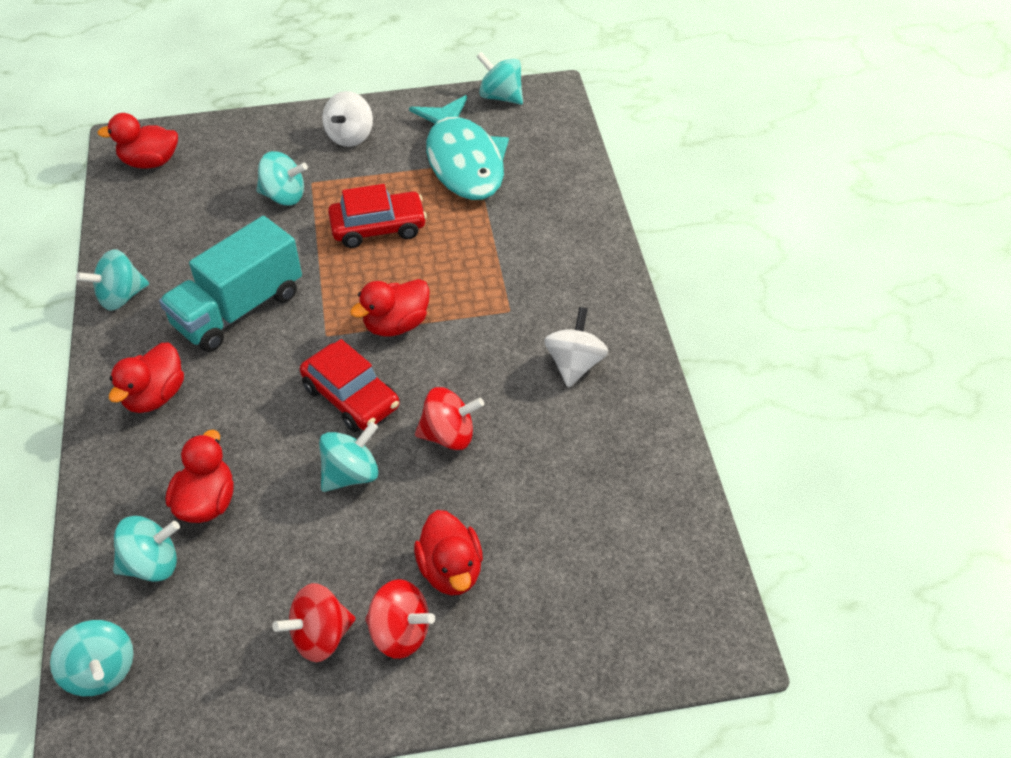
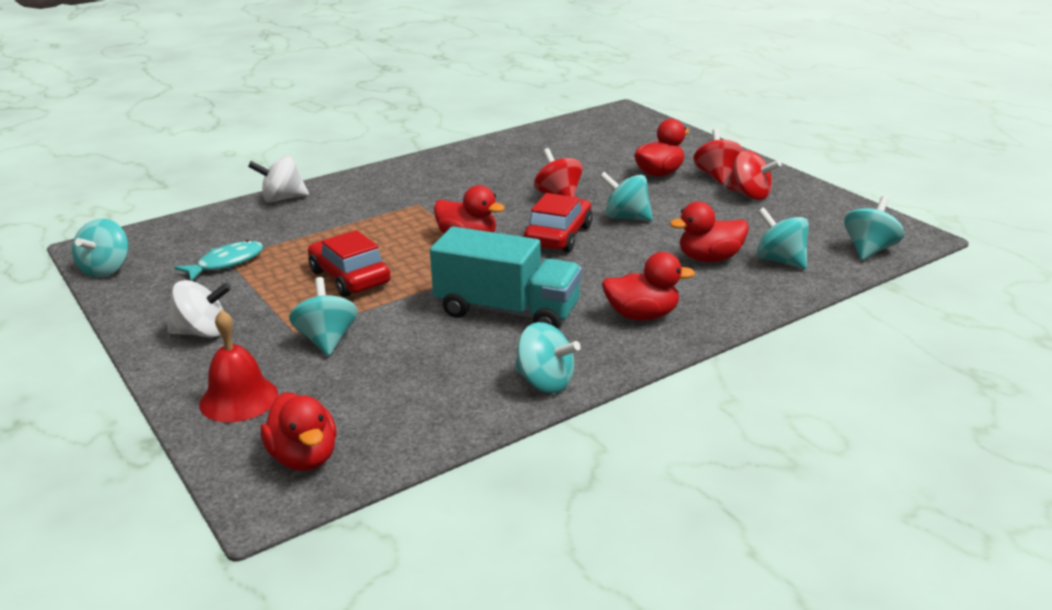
camera: 115 degrees left, 20 degrees down
turquoise fish [409,95,509,200] -> turquoise fish [174,240,264,281], size x0.51
white spinning top [544,307,608,388] -> white spinning top moved to [248,155,309,203]
none -> red bell [199,310,278,422]

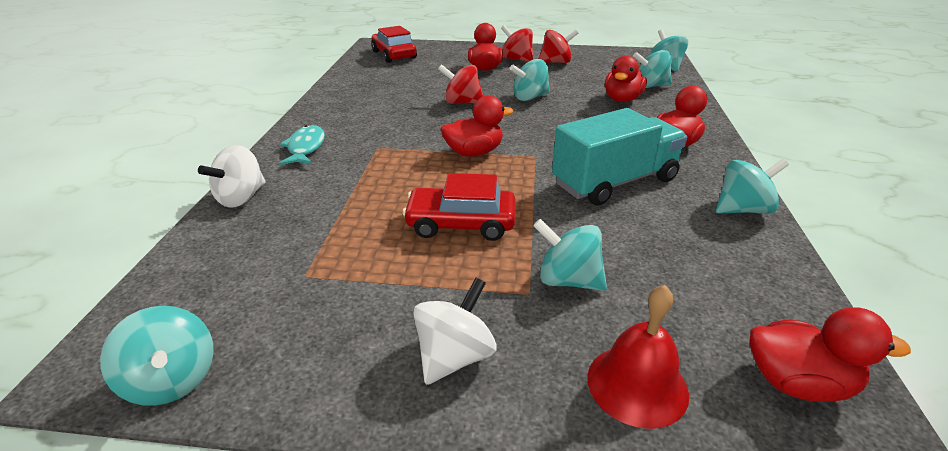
camera: 50 degrees left, 5 degrees up
turquoise fish [174,240,264,281] -> turquoise fish moved to [279,125,325,165]
red car [523,193,593,252] -> red car moved to [371,26,417,63]

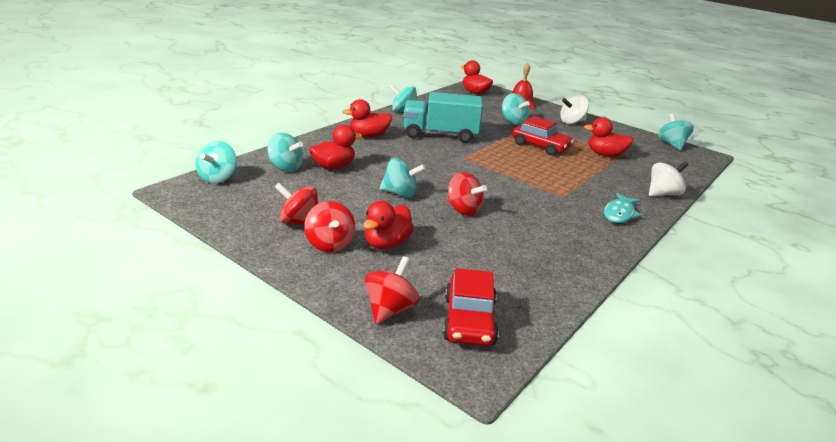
camera: 150 degrees left, 5 degrees down
red duck [441,95,514,157] -> red duck moved to [584,117,634,157]
none -> red spinning top [365,256,420,324]

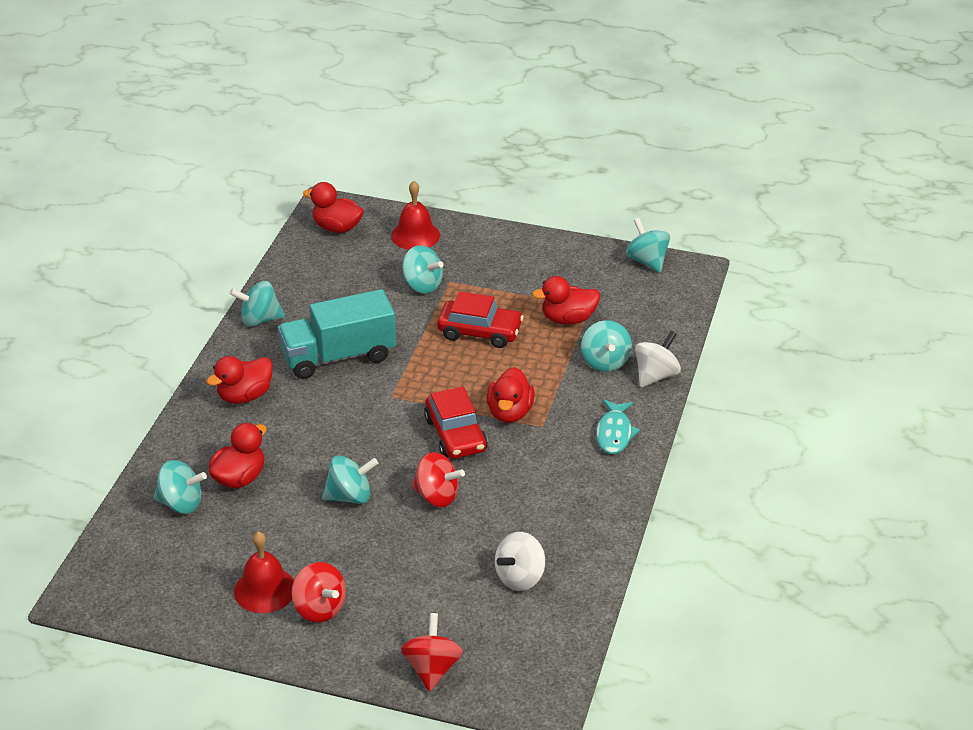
camera: 20 degrees left, 10 degrees up
turquoise spinning top [195,141,237,183] -> turquoise spinning top moved to [581,320,632,372]
red spinning top [275,183,318,225] -> red bell [234,531,294,613]
red duck [363,201,414,249] -> red duck moved to [487,367,535,423]
red car [443,268,499,346] -> red car moved to [424,387,488,459]
white spinning top [560,95,589,124] -> white spinning top moved to [495,532,545,591]

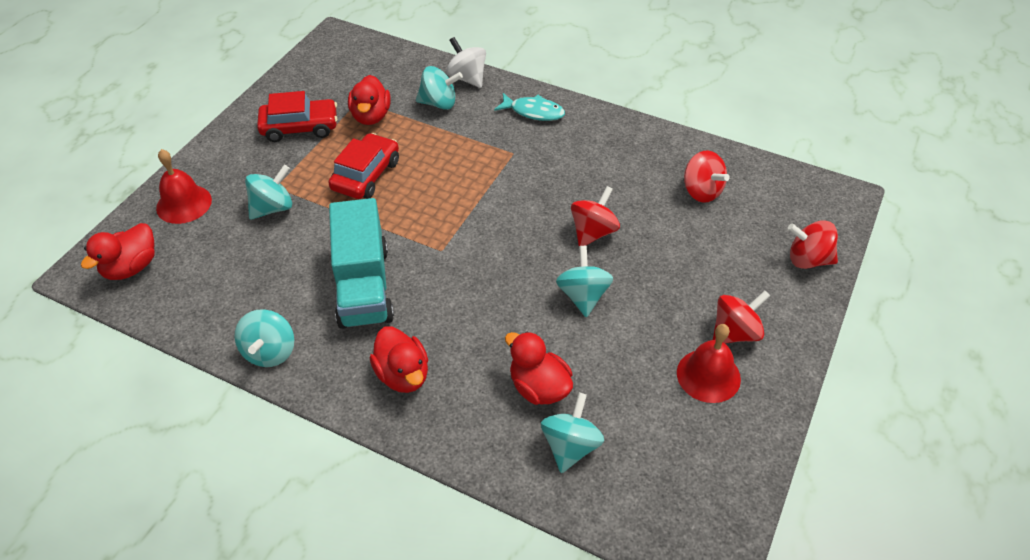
camera: 80 degrees left, 10 degrees up
red car [424,387,488,459] -> red car moved to [257,91,337,142]
red duck [487,367,535,423] -> none
white spinning top [495,532,545,591] -> red spinning top [684,150,730,203]
turquoise spinning top [626,218,670,273] -> none

